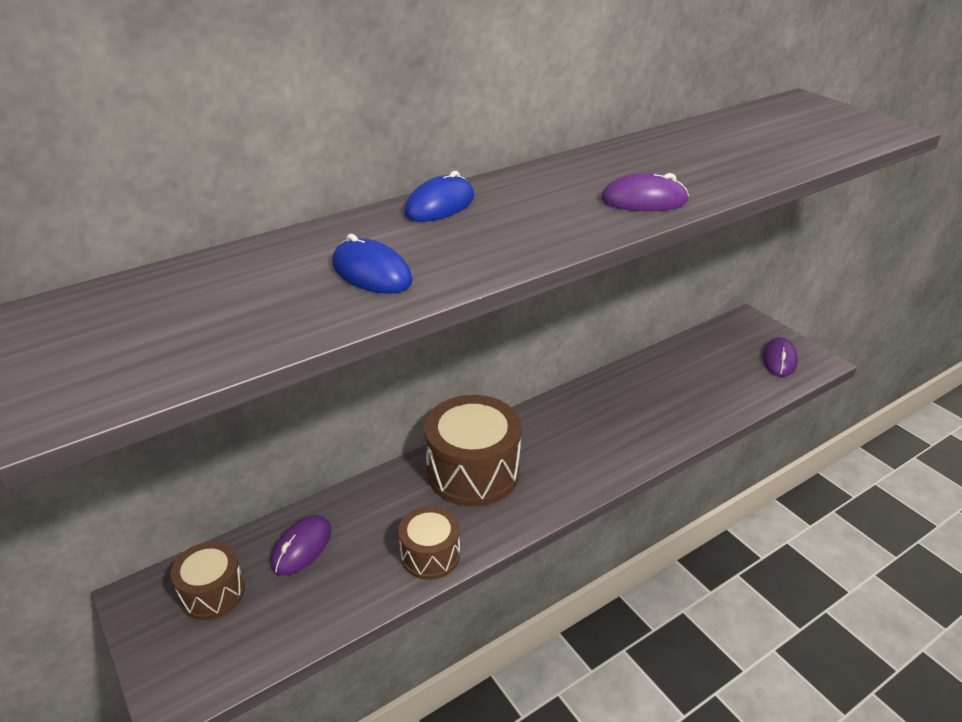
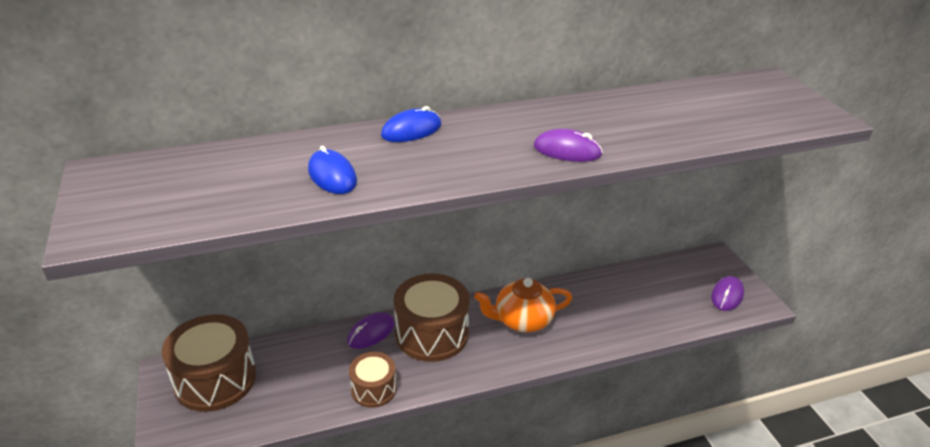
camera: 15 degrees right, 0 degrees up
brown drum [171,542,245,620] -> brown drum [162,314,256,412], size x1.76
purple mouse [271,515,331,576] -> purple mouse moved to [347,313,394,349]
none -> orange teapot [474,278,572,332]

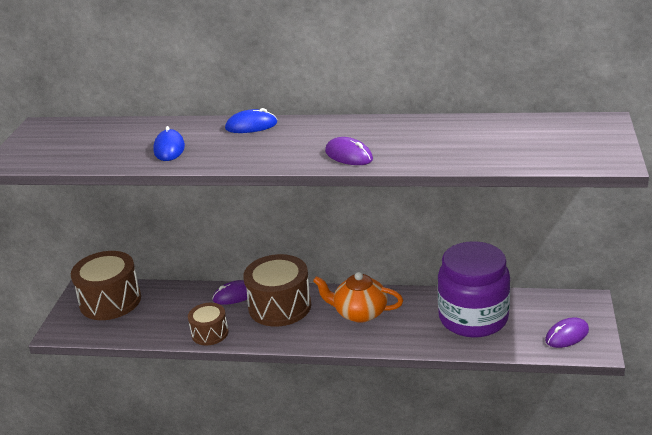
camera: 30 degrees right, 5 degrees down
none -> purple jar [438,241,510,338]

